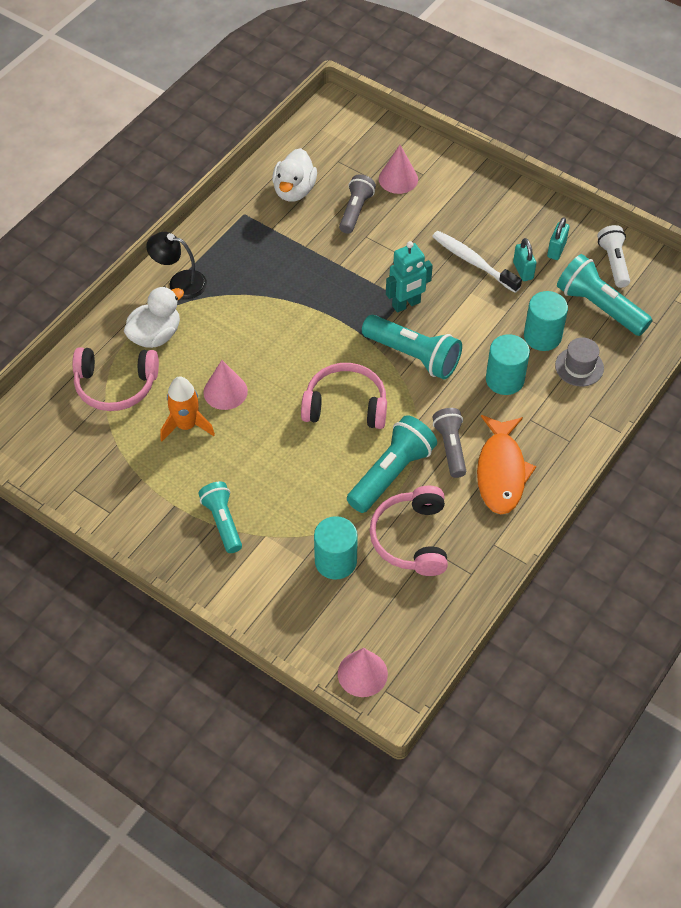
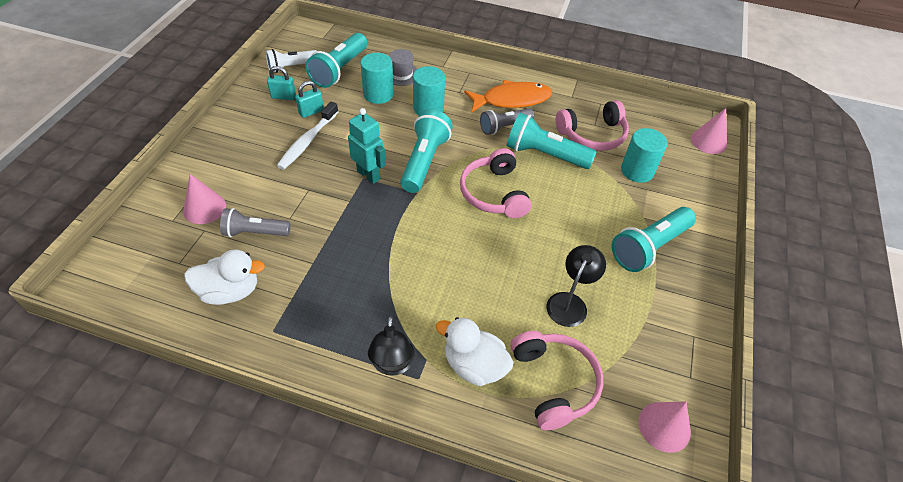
camera: 110 degrees left, 5 degrees down
orange rocket [160,377,215,441] -> black lamp [546,245,606,327]
turquoise flashlight [198,482,242,553] -> turquoise flashlight [611,207,696,272], size x1.52
pink cone [204,360,248,410] -> pink cone moved to [639,402,691,453]

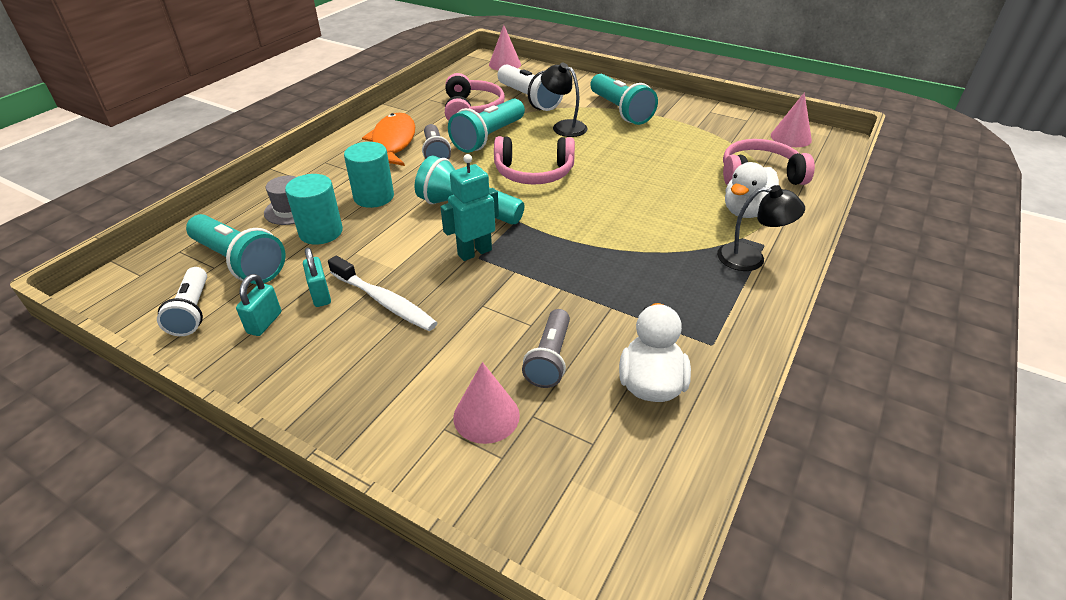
camera: 75 degrees left, 10 degrees down
black lamp [546,245,606,327] -> black lamp moved to [541,63,587,137]
turquoise cylinder [621,128,667,183] -> white flashlight [497,64,563,111]

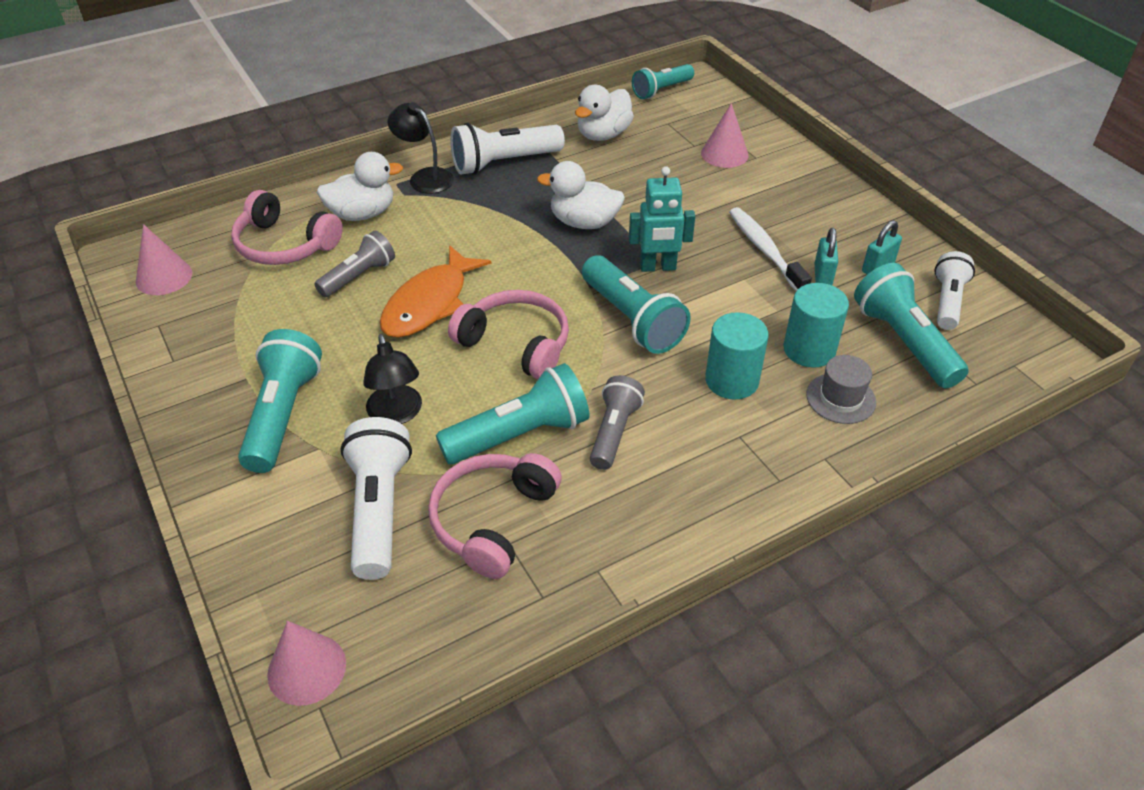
camera: 150 degrees left, 5 degrees up
orange fish [362,113,415,166] -> orange fish moved to [380,245,492,338]
grey flashlight [522,309,570,388] -> grey flashlight moved to [314,231,395,298]
none -> white flashlight [450,123,565,175]
none -> white duck [537,161,625,229]
none -> turquoise flashlight [632,64,694,99]

